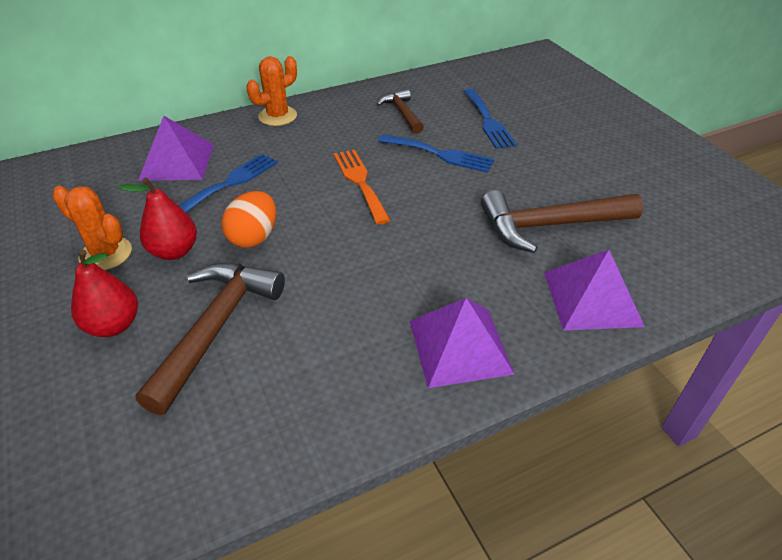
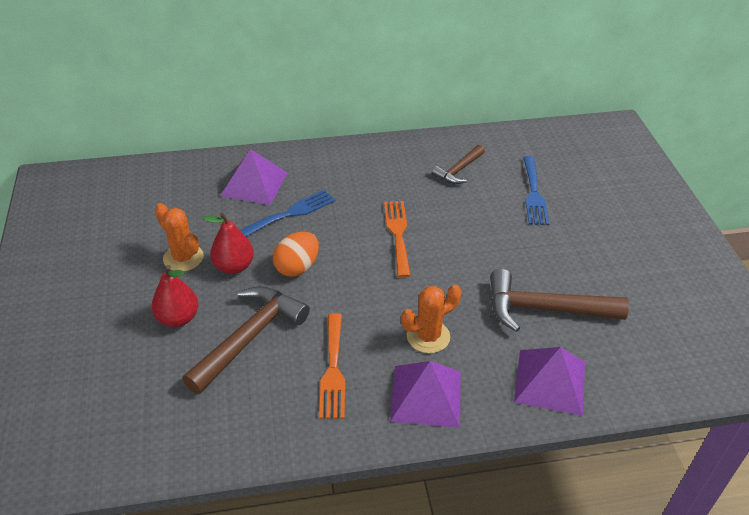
camera: 15 degrees right, 0 degrees up
orange cactus [247,56,297,126] -> orange cactus moved to [401,285,462,353]
brown hammer [377,89,424,134] -> brown hammer turned 135 degrees counterclockwise [432,145,485,184]
blue fork [378,134,495,173] -> none
none -> orange fork [319,313,345,419]

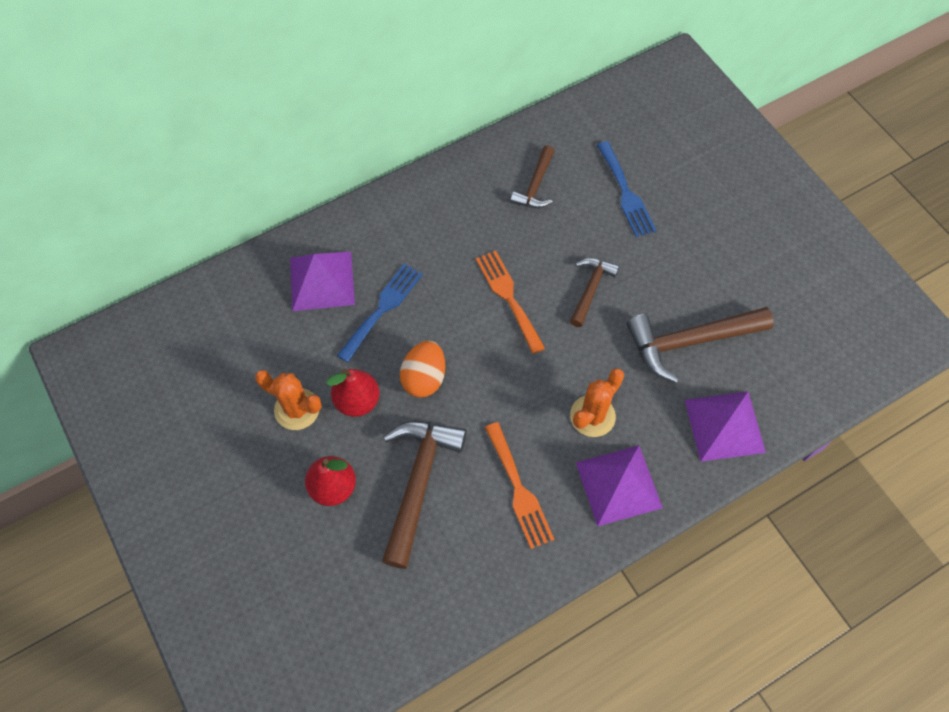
camera: 20 degrees left, 20 degrees up
none -> brown hammer [570,258,619,327]

